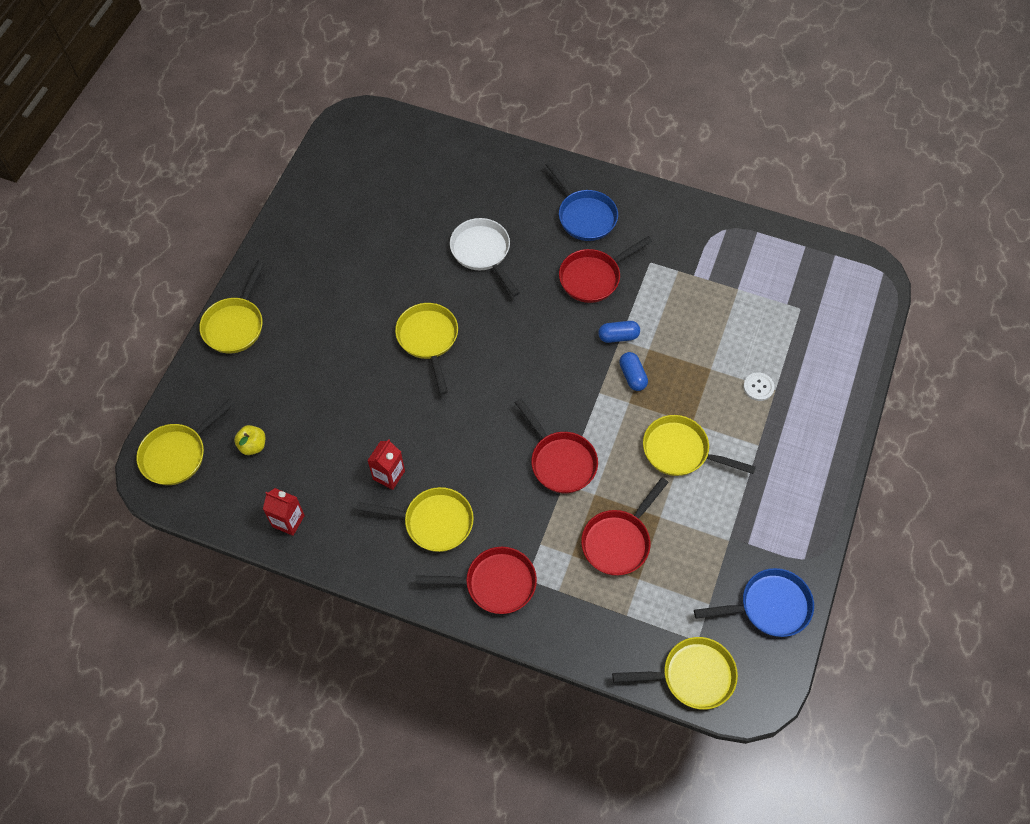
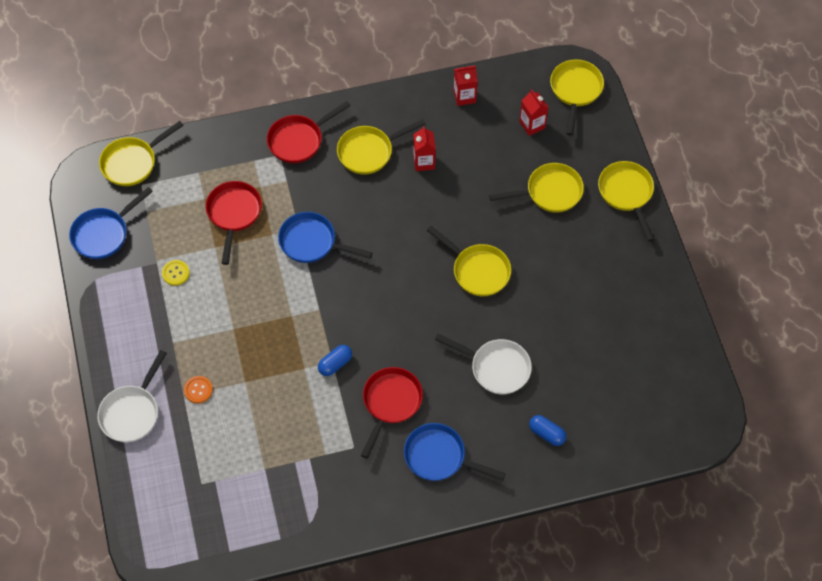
camera: 145 degrees right, 0 degrees up
yellow apple [234,425,265,455] -> red carton [519,89,549,136]
red pan [515,398,598,493] -> blue pan [278,212,373,263]
blue capsule [619,352,648,391] -> blue capsule moved to [529,415,566,446]
yellow pan [643,415,756,476] -> yellow pan moved to [489,163,584,213]
white button [743,372,775,401] -> orange button [184,376,213,403]
none -> white pan [97,350,167,442]
none -> yellow button [162,260,190,286]

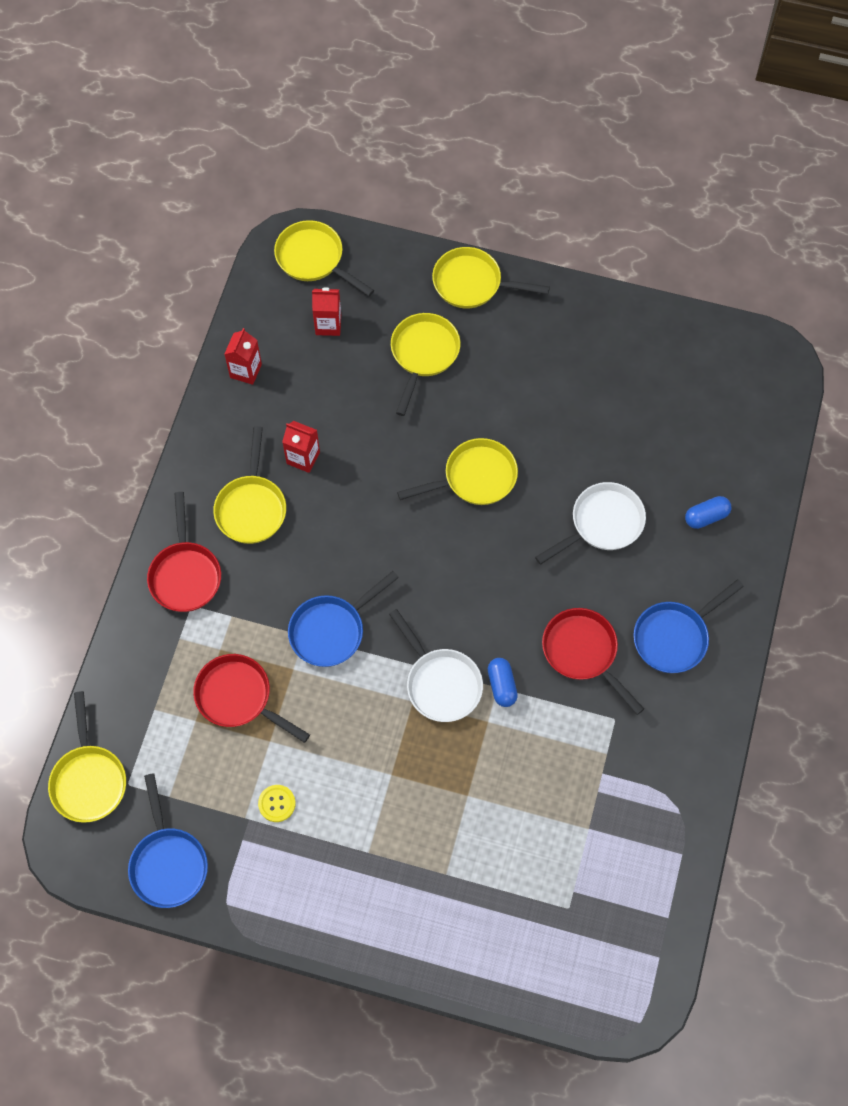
camera: 60 degrees left, 5 degrees up
white pan [97,350,167,442] -> white pan moved to [389,609,483,722]
orange button [184,376,213,403] -> none

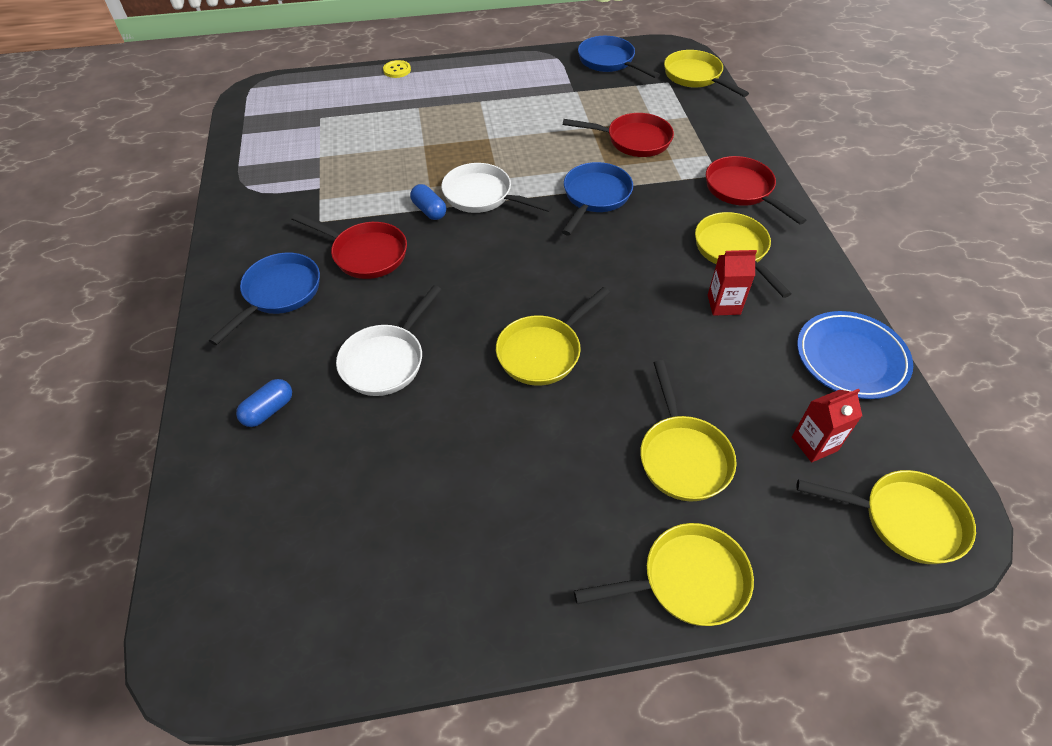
camera: 155 degrees right, 15 degrees down
red carton [225,328,262,385] -> blue plate [797,311,913,399]
yellow button [258,785,296,822] -> yellow button moved to [383,60,411,78]

